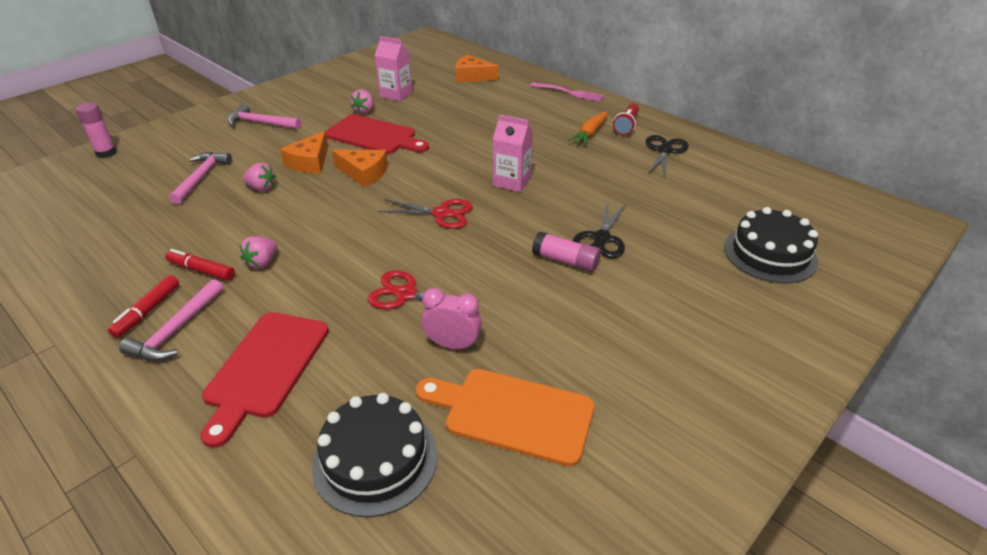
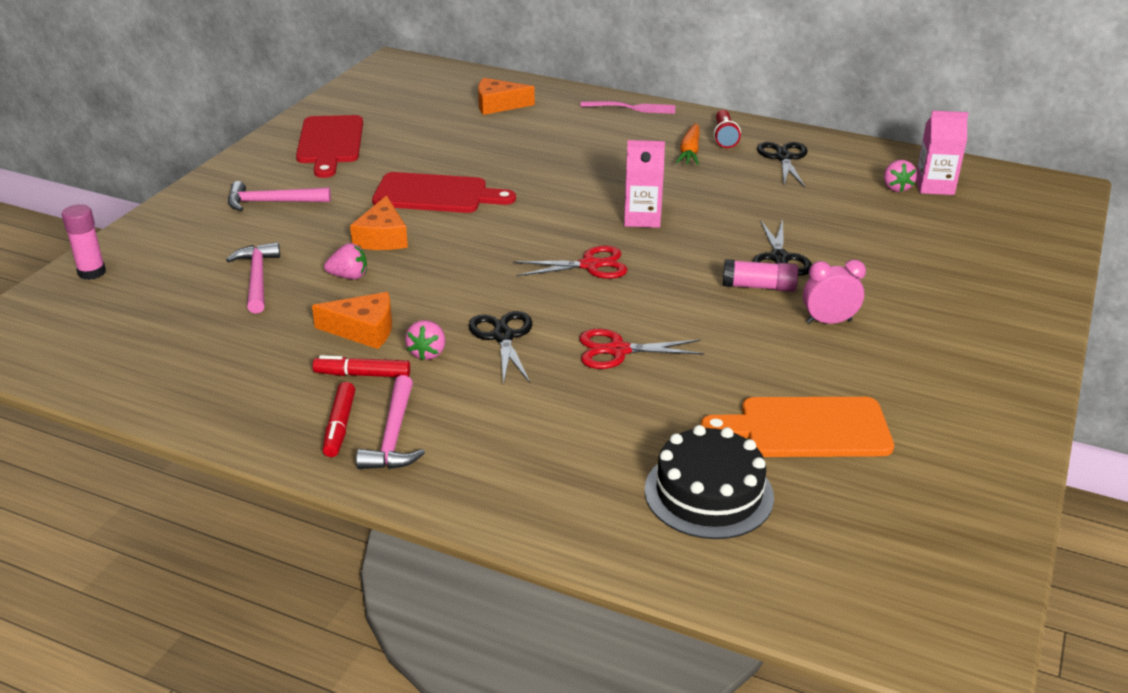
camera: 20 degrees left, 5 degrees down
red cutting board [201,312,329,448] -> red cutting board moved to [296,115,363,178]
orange cheese [332,150,388,188] -> orange cheese moved to [312,292,392,349]
pink strawberry [350,89,374,114] -> pink strawberry moved to [884,160,917,192]
pink carton [374,36,412,101] -> pink carton moved to [916,111,969,195]
pink clock [421,288,482,350] -> pink clock moved to [803,259,866,324]
black cake [724,207,818,283] -> none
none -> black scissors [469,311,533,385]

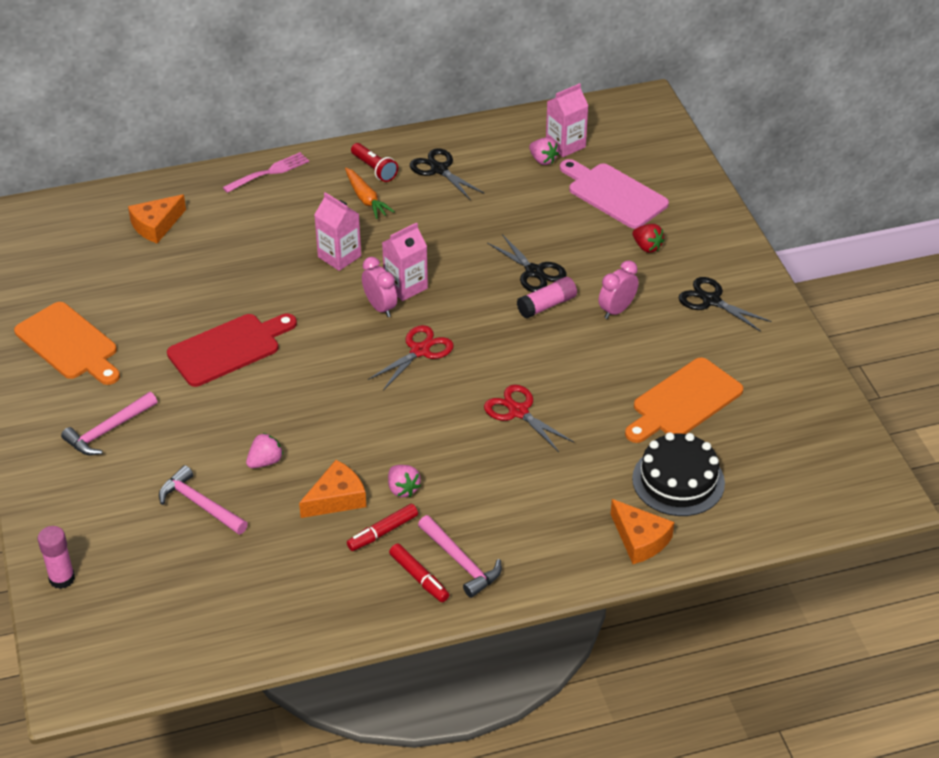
camera: 40 degrees left, 10 degrees up
red cutting board [296,115,363,178] -> orange cutting board [14,302,120,385]
orange cheese [350,195,408,250] -> orange cheese moved to [611,499,674,564]
black scissors [469,311,533,385] -> black scissors moved to [679,277,772,332]
red scissors [579,329,704,369] -> red scissors turned 90 degrees clockwise [484,384,574,452]
none -> pink carton [314,192,361,271]
none -> pink clock [362,257,397,317]
none -> pink cutting board [560,159,669,229]
none -> red strawberry [632,224,664,253]

